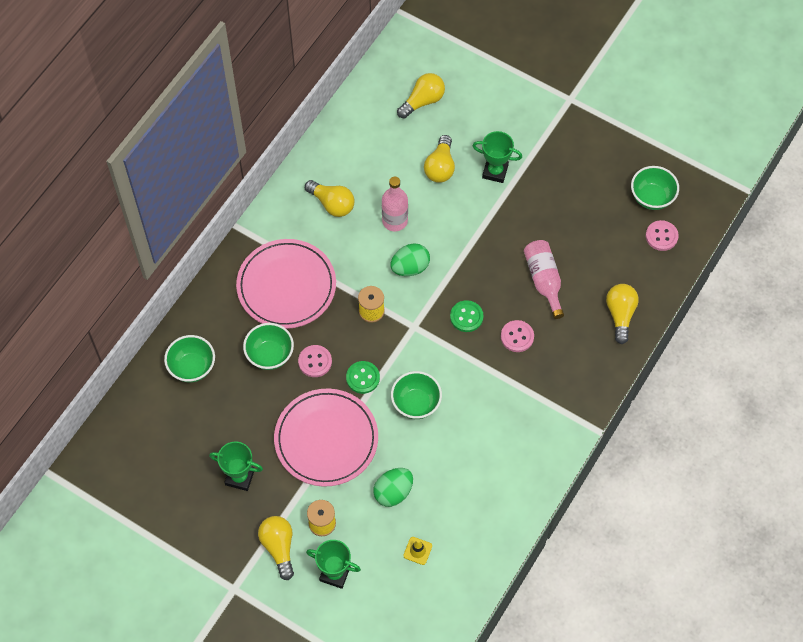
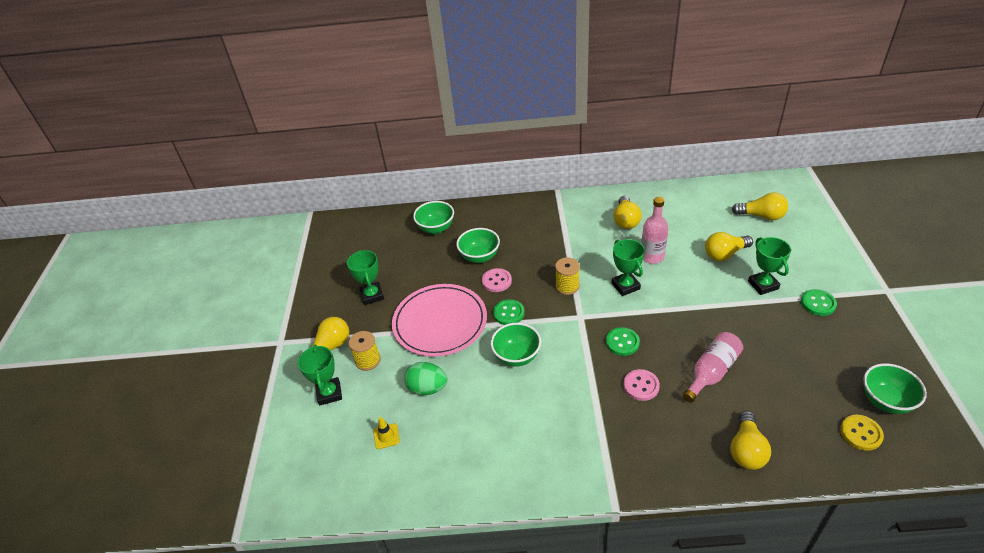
camera: 60 degrees right, 20 degrees down
pink plate [236,239,336,329] -> none
green egg [390,243,430,276] -> green trophy [611,239,645,296]
yellow light bulb [606,284,639,344] -> yellow light bulb turned 135 degrees clockwise [730,411,771,470]
pink button [646,220,679,251] -> yellow button [840,415,884,451]
none -> green button [801,289,837,316]

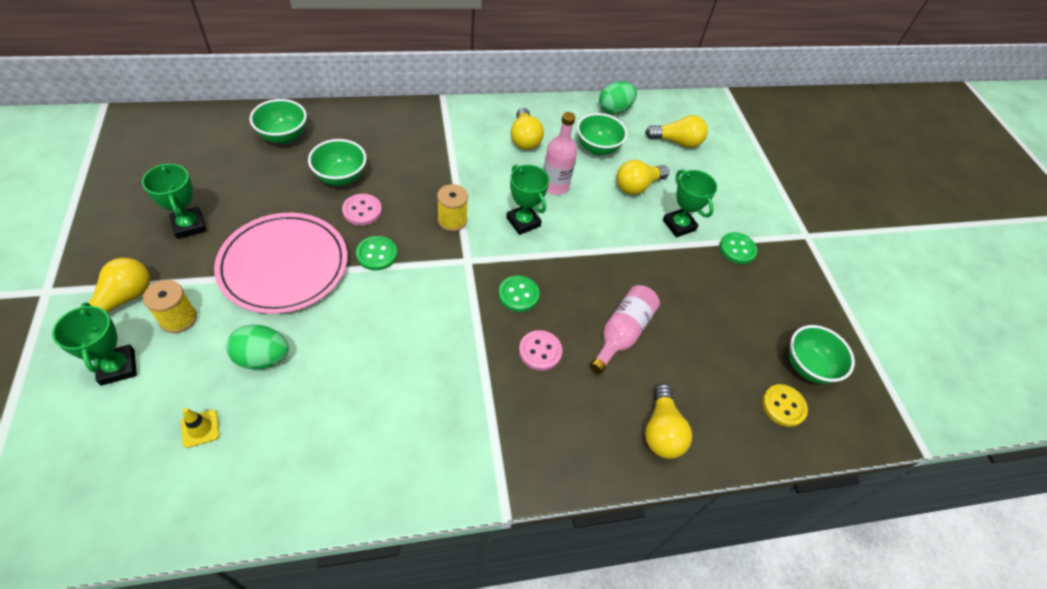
camera: 20 degrees left, 10 degrees up
green bowl [491,323,541,367] -> green bowl moved to [577,113,627,155]
none -> green egg [599,81,637,115]

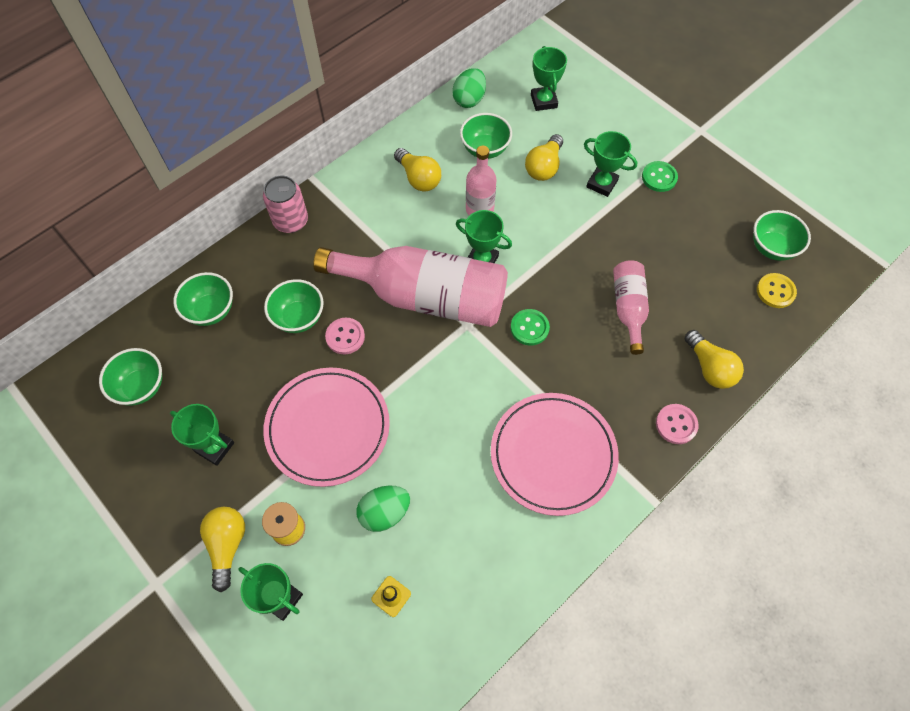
camera: 25 degrees left, 10 degrees up
green button [356,236,397,271] -> none
yellow spool [437,184,468,231] -> pink bottle [313,246,508,327]
pink button [519,330,562,371] -> pink button moved to [656,404,699,444]
yellow light bulb [645,115,708,148] -> green trophy [531,46,567,111]
none -> green bowl [99,348,162,406]
none -> pink can [263,176,308,233]
none -> pink plate [491,393,619,516]

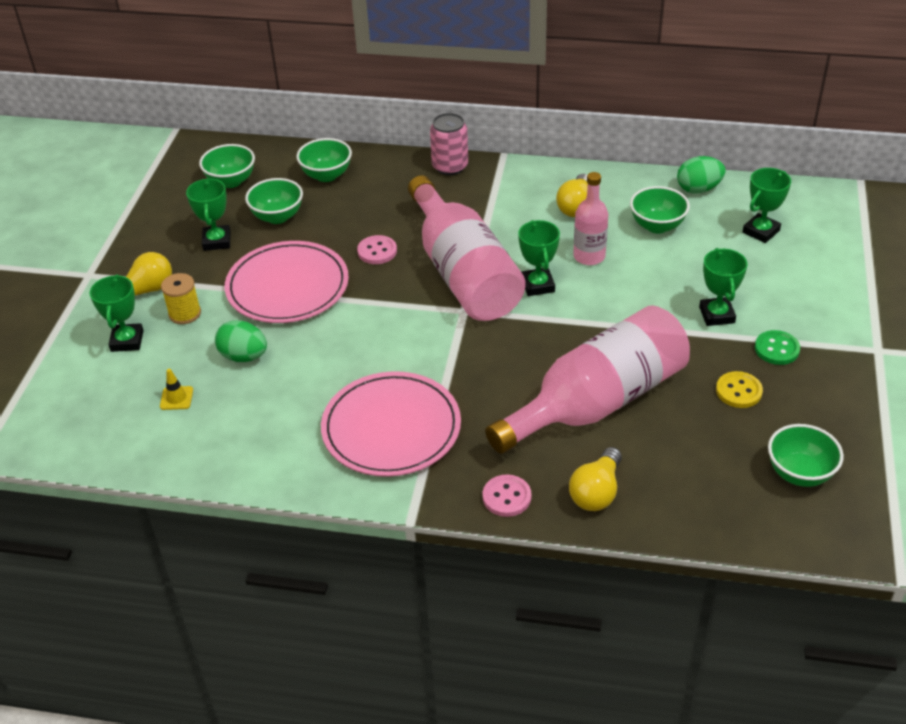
camera: 55 degrees right, 20 degrees down
green bowl [264,279,324,333] -> green bowl moved to [245,178,303,224]
green button [511,309,550,345] -> none
yellow light bulb [525,134,563,181] -> none
pink bottle [613,260,649,355] -> pink bottle [485,305,690,454], size x1.99
yellow button [757,273,797,308] -> yellow button moved to [716,371,763,408]

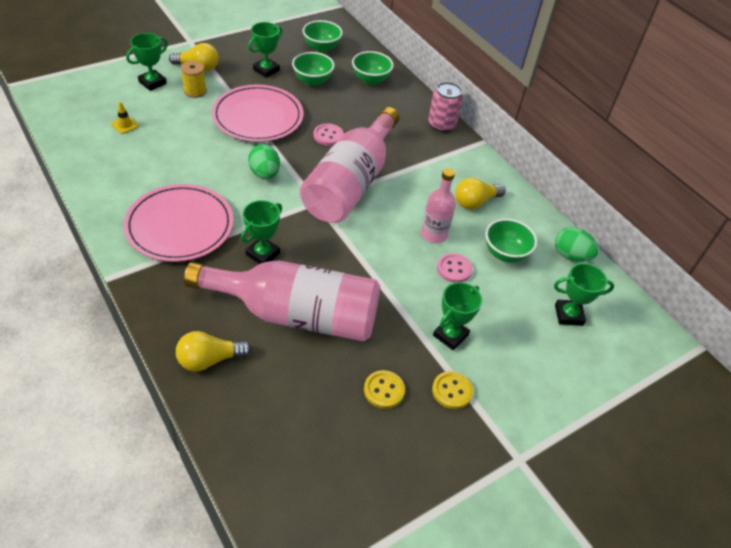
camera: 40 degrees right, 5 degrees up
green egg [215,320,267,362] -> green egg moved to [248,144,280,179]
pink button [483,475,531,517] -> pink button moved to [437,253,473,283]
green trophy [518,220,560,296] -> green trophy moved to [241,200,282,264]
green button [755,330,800,365] -> yellow button [432,371,473,409]
green bowl [768,424,844,487] -> none

